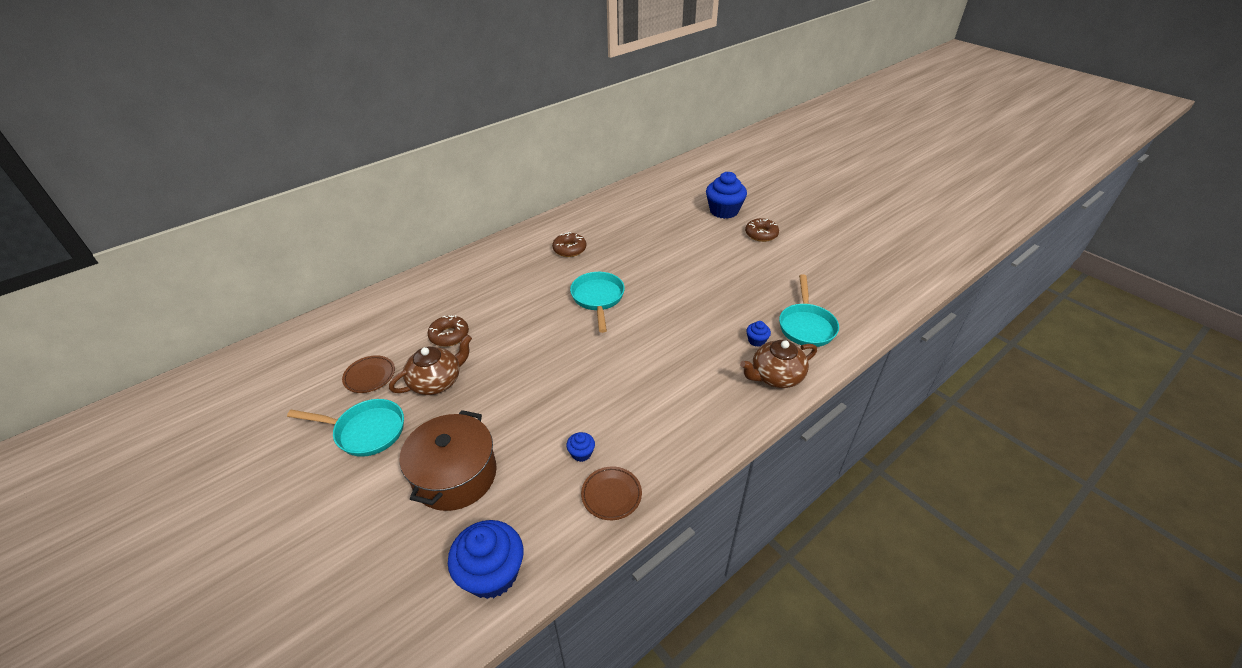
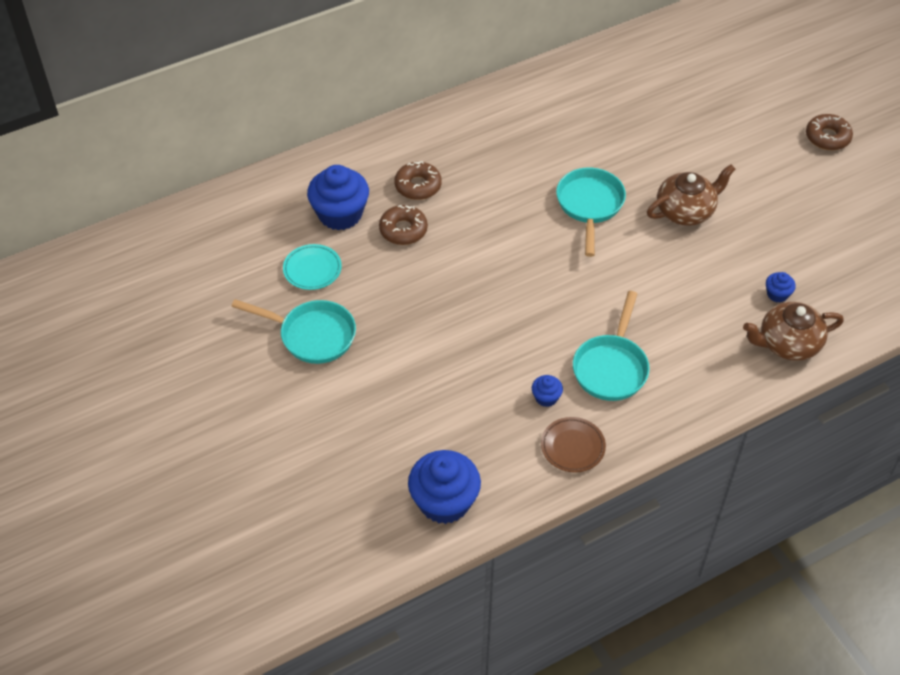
camera: 10 degrees right, 10 degrees up
brown plate [342,355,395,393] -> turquoise plate [283,244,342,290]
brown teapot [389,335,472,395] -> brown teapot moved to [647,164,736,226]
brown pot [400,410,497,511] -> none
brown donut [552,232,586,257] -> brown donut moved to [395,161,442,200]
blue cupcake [706,172,747,219] -> blue cupcake moved to [307,165,369,230]
turquoise pan [779,274,839,347] -> turquoise pan moved to [573,291,650,401]

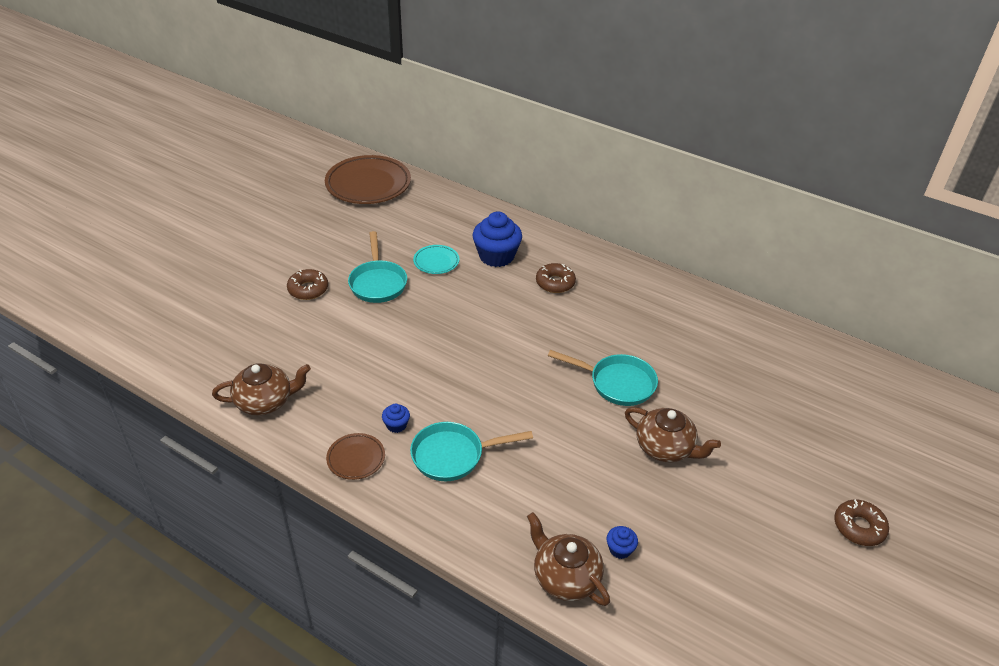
camera: 60 degrees right, 10 degrees down
brown donut [379,205,428,245] -> brown donut moved to [287,269,328,300]
blue cupcake [408,450,481,524] -> brown teapot [212,363,311,415]
turquoise pan [556,168,626,257] -> turquoise pan turned 45 degrees clockwise [548,350,658,406]
none -> brown plate [325,155,411,204]

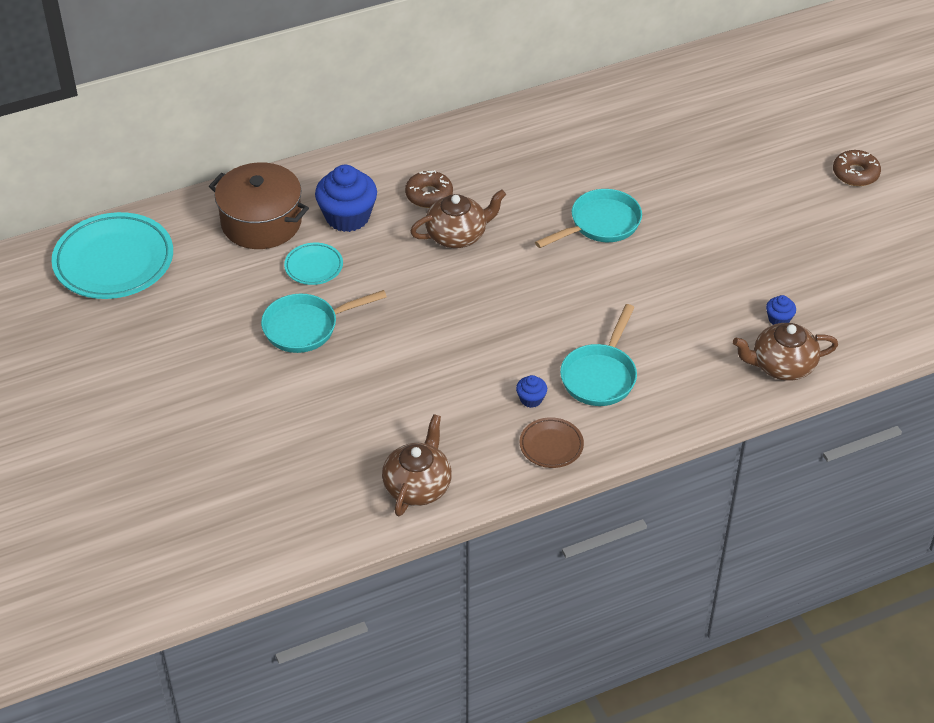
camera: 55 degrees left, 5 degrees up
brown donut [287,269,328,300] -> none
brown plate [325,155,411,204] -> turquoise plate [52,212,173,299]
turquoise pan [348,231,407,303] -> turquoise pan turned 135 degrees clockwise [261,290,387,353]
brown teapot [625,407,721,462] -> brown teapot moved to [410,190,506,248]
none -> brown pot [209,162,309,249]

